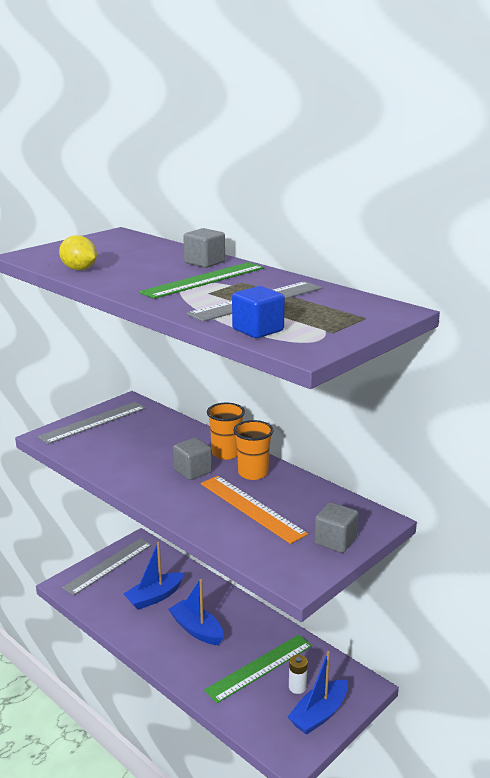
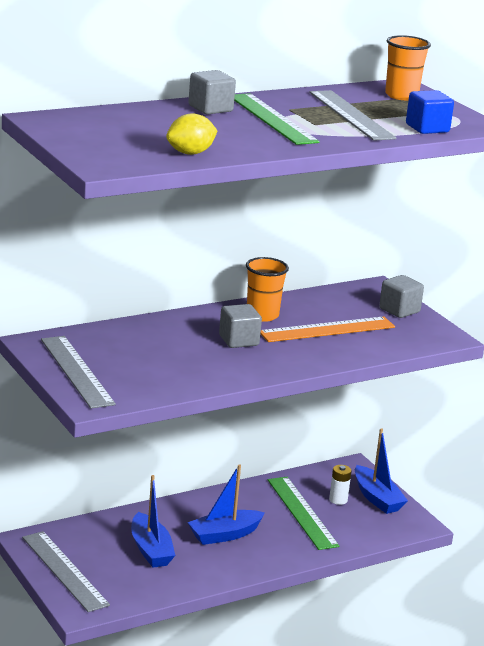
camera: 75 degrees left, 0 degrees up
orange cup [207,403,245,460] -> orange cup moved to [385,35,431,100]

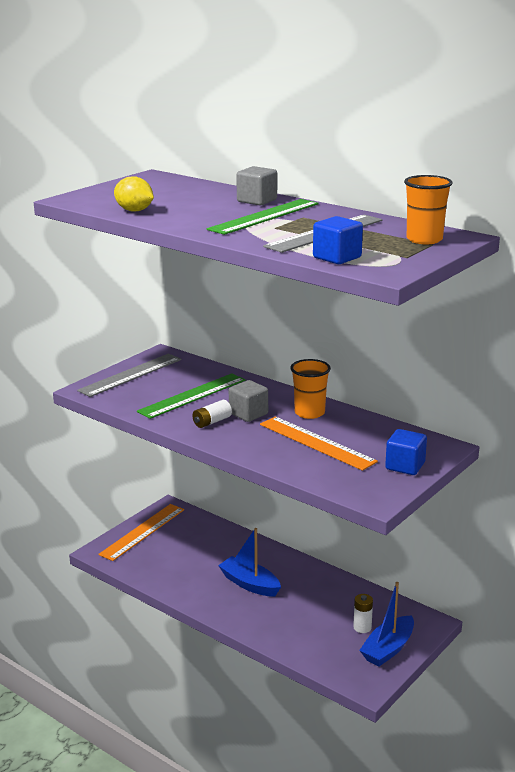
camera: 70 degrees right, 0 degrees up
grey ruler [22,531,110,612] -> orange ruler [98,504,184,561]
blue boat [131,475,175,568] -> none
green ruler [268,477,339,550] -> green ruler moved to [137,373,245,419]
grey cube [379,275,424,318] -> blue cube [385,429,427,475]
none -> white battery [193,400,232,428]

